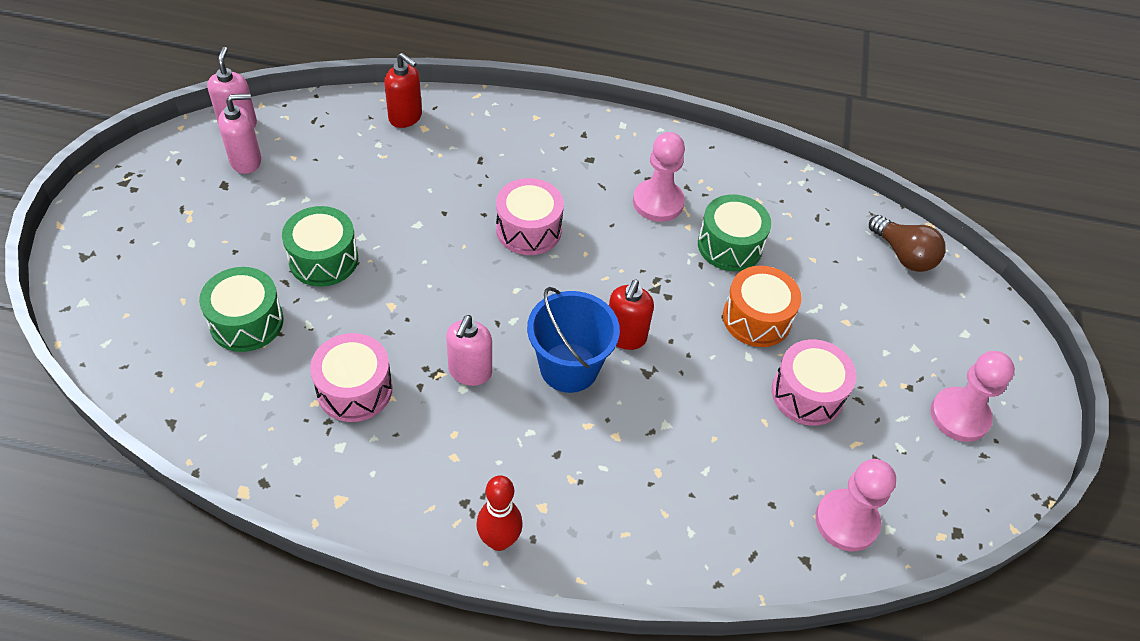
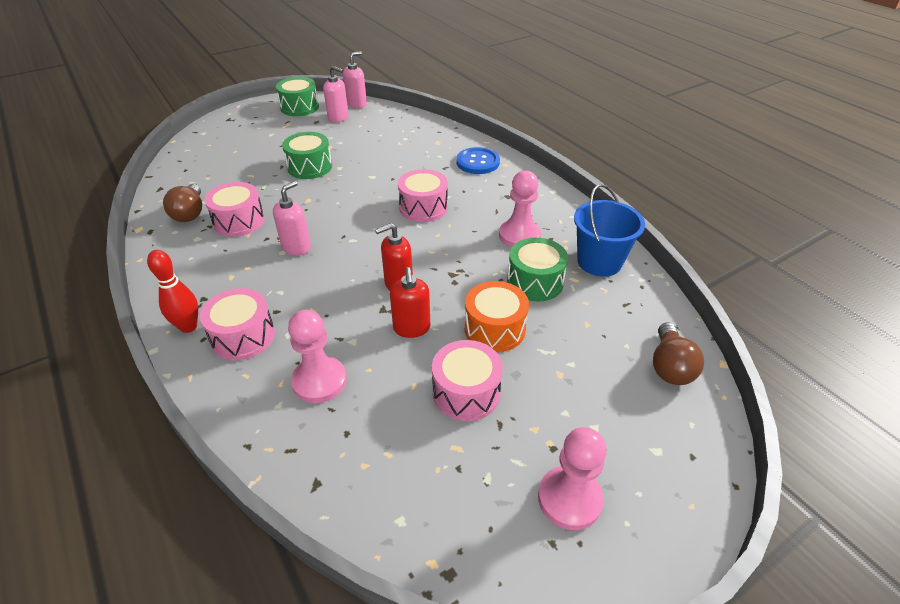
camera: 50 degrees right, 10 degrees down
green drum [199,267,284,352] -> green drum moved to [276,77,319,116]
red soap dispenser [384,53,422,128] -> red soap dispenser moved to [390,267,430,338]
pink soap dispenser [446,315,492,386] -> pink soap dispenser turned 150 degrees clockwise [273,181,311,256]
blue bucket [527,287,620,393] -> blue bucket moved to [574,184,645,277]
pink pawn [815,459,896,552] -> pink pawn moved to [288,310,347,403]
none -> brown light bulb [163,184,202,222]
none -> pink drum [200,288,275,361]
none -> blue button [456,147,500,174]

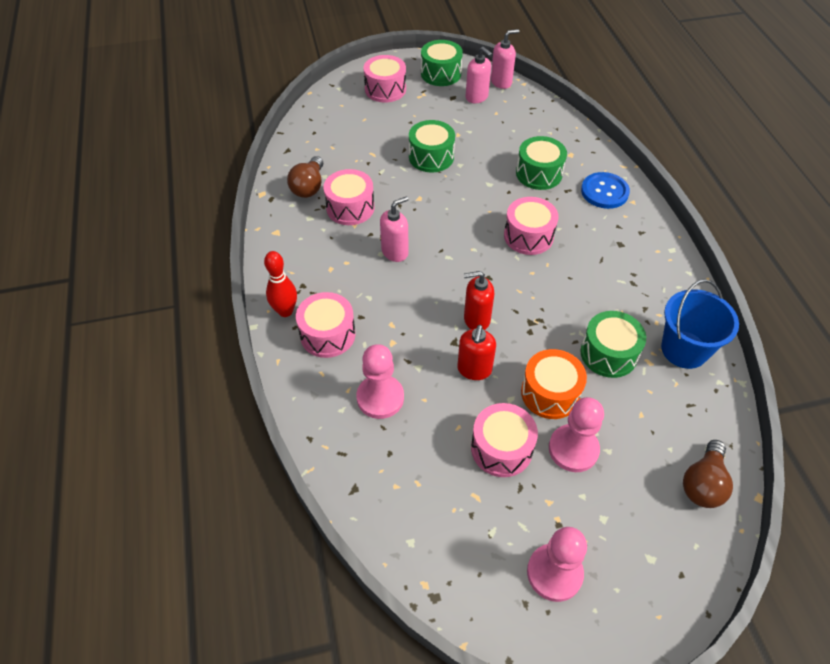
camera: 20 degrees right, 10 degrees up
pink pawn [499,170,541,247] -> pink pawn moved to [549,397,604,472]
none -> pink drum [364,55,406,103]
none -> green drum [516,136,567,190]

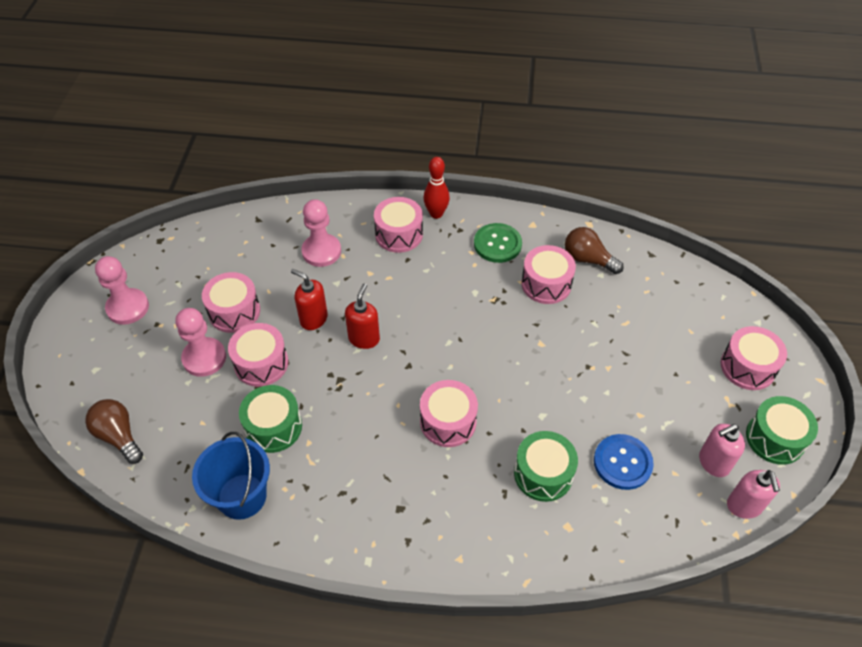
camera: 110 degrees right, 0 degrees up
pink soap dispenser [380,196,409,262] -> none
green drum [409,120,455,172] -> none
orange drum [521,349,587,419] -> pink drum [228,323,288,387]
blue button [581,172,630,209] -> blue button moved to [594,434,654,490]
none -> green button [474,223,522,263]

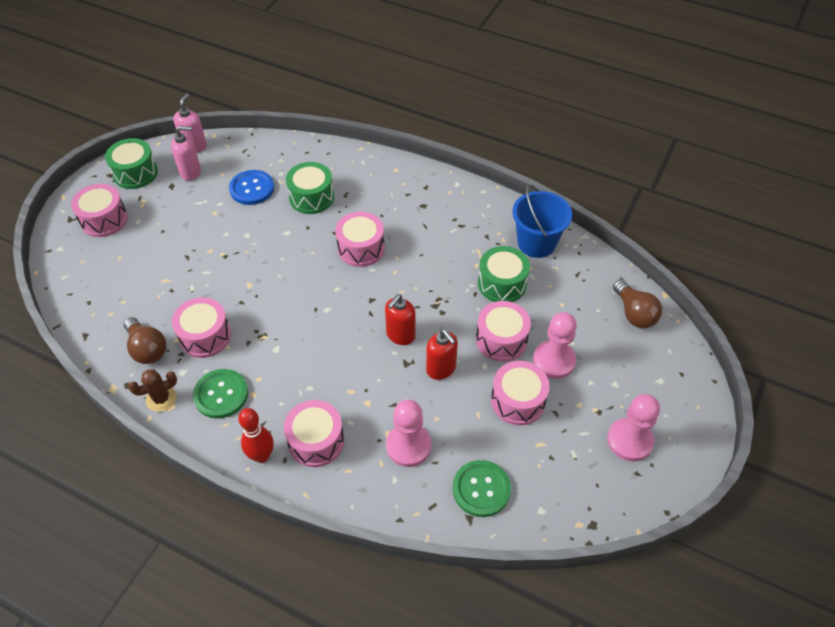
camera: 160 degrees left, 0 degrees up
none -> brown cactus [128,369,177,412]
none -> green button [453,460,511,517]

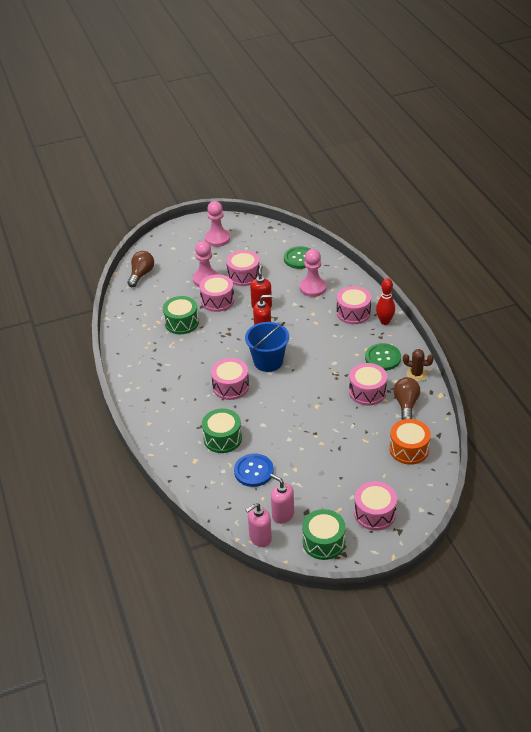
camera: 135 degrees left, 10 degrees down
blue bucket [513,184,572,258] -> blue bucket moved to [245,322,289,372]
none -> orange drum [389,419,431,465]

